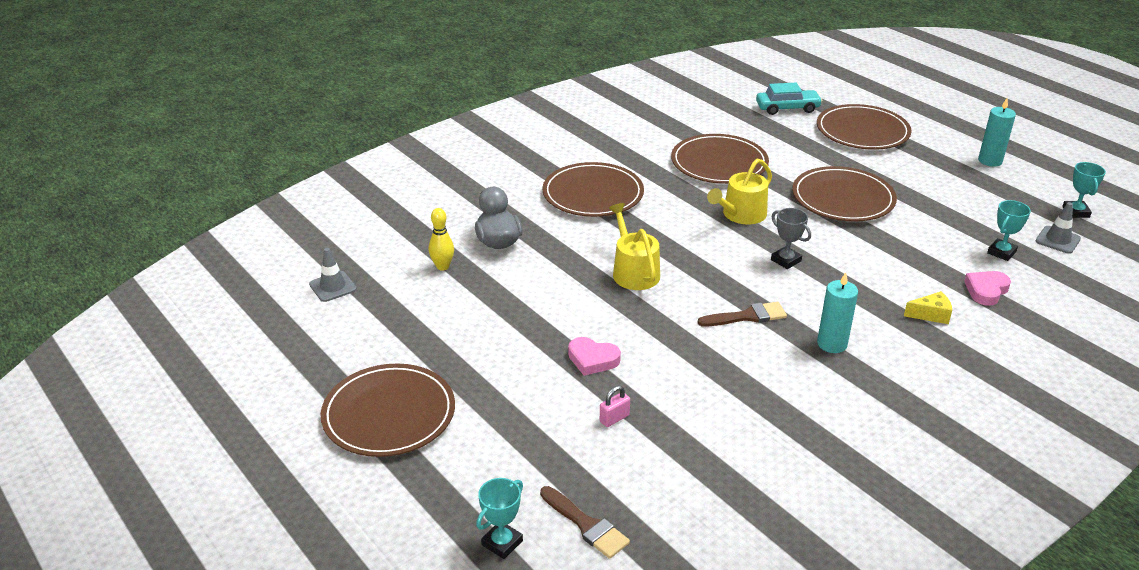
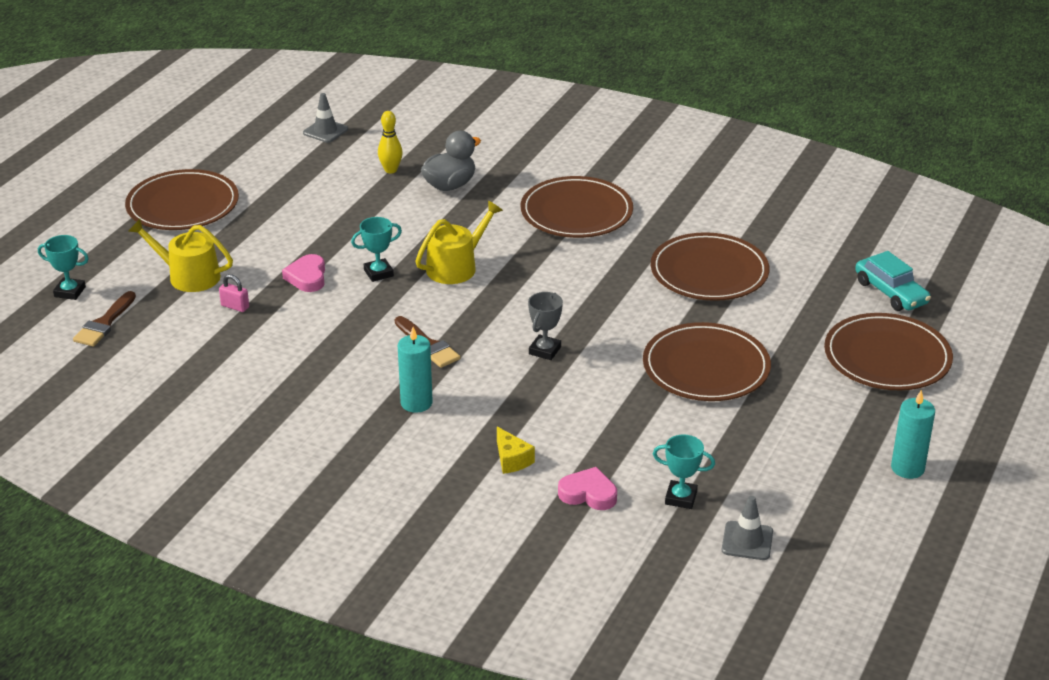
camera: 65 degrees right, 0 degrees up
yellow watering can [707,159,772,224] -> yellow watering can moved to [128,219,233,292]
turquoise trophy [1062,162,1106,218] -> turquoise trophy moved to [351,217,402,282]

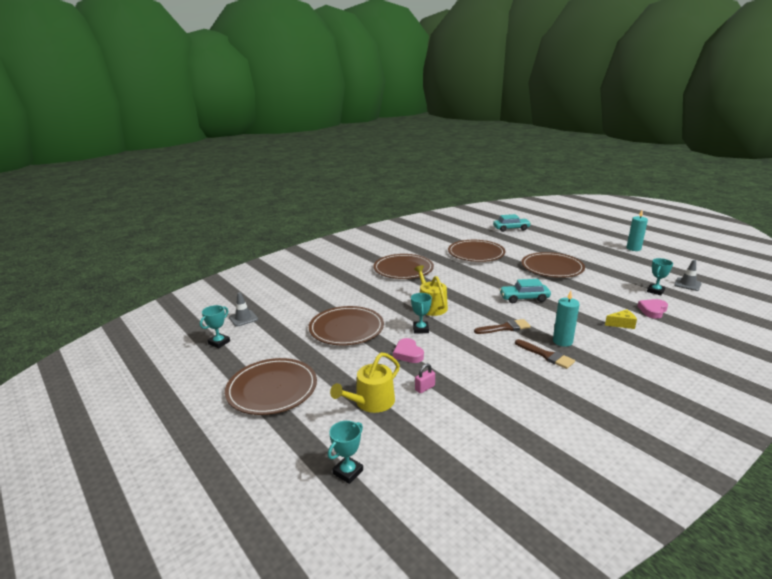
camera: 65 degrees left, 10 degrees down
brown brush [73,291,136,346] -> brown brush moved to [515,339,575,369]
pink heart [282,254,325,292] -> pink heart turned 45 degrees clockwise [393,338,424,363]
yellow bowling pin [378,111,403,173] -> none
grey duck [421,131,481,191] -> none
grey trophy [528,292,563,360] -> turquoise car [499,279,551,303]
brown plate [824,313,953,390] -> brown plate moved to [309,306,384,345]
none -> turquoise trophy [200,305,230,348]

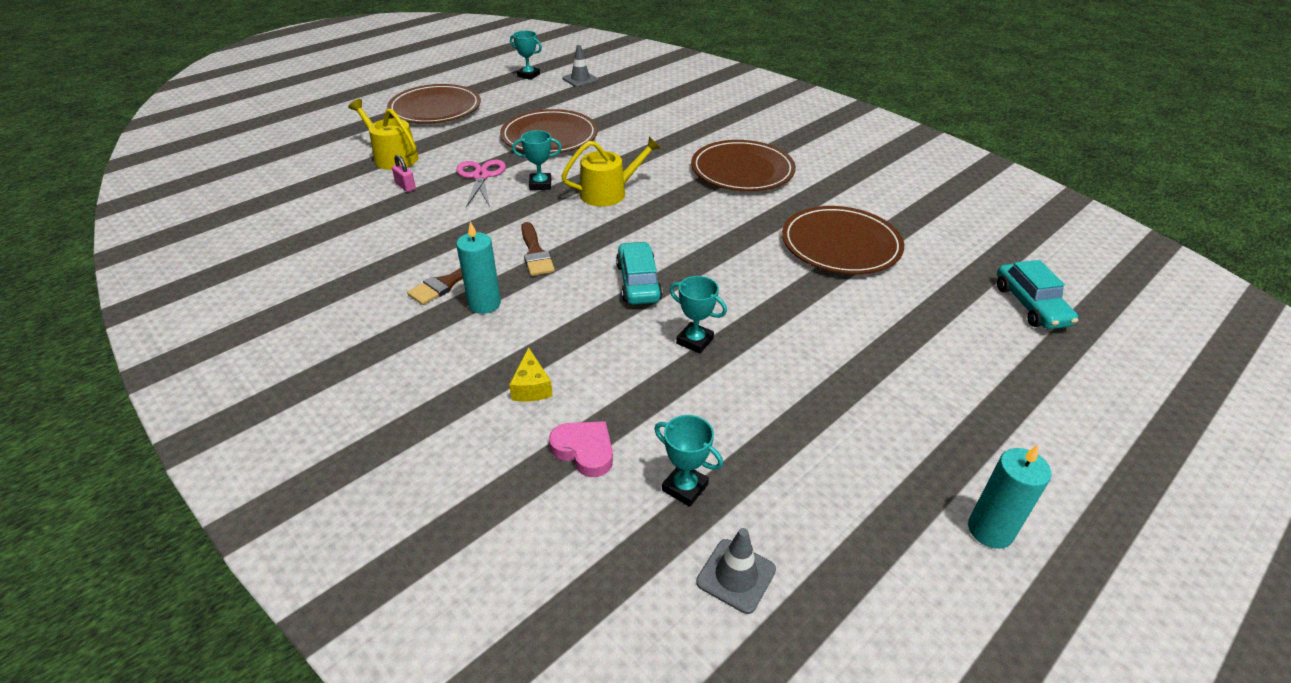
camera: 85 degrees right, 15 degrees up
turquoise trophy [328,421,363,484] -> turquoise trophy moved to [670,276,727,354]
pink heart [393,338,424,363] -> pink scissors [456,160,506,207]
brown plate [522,252,585,278] -> none

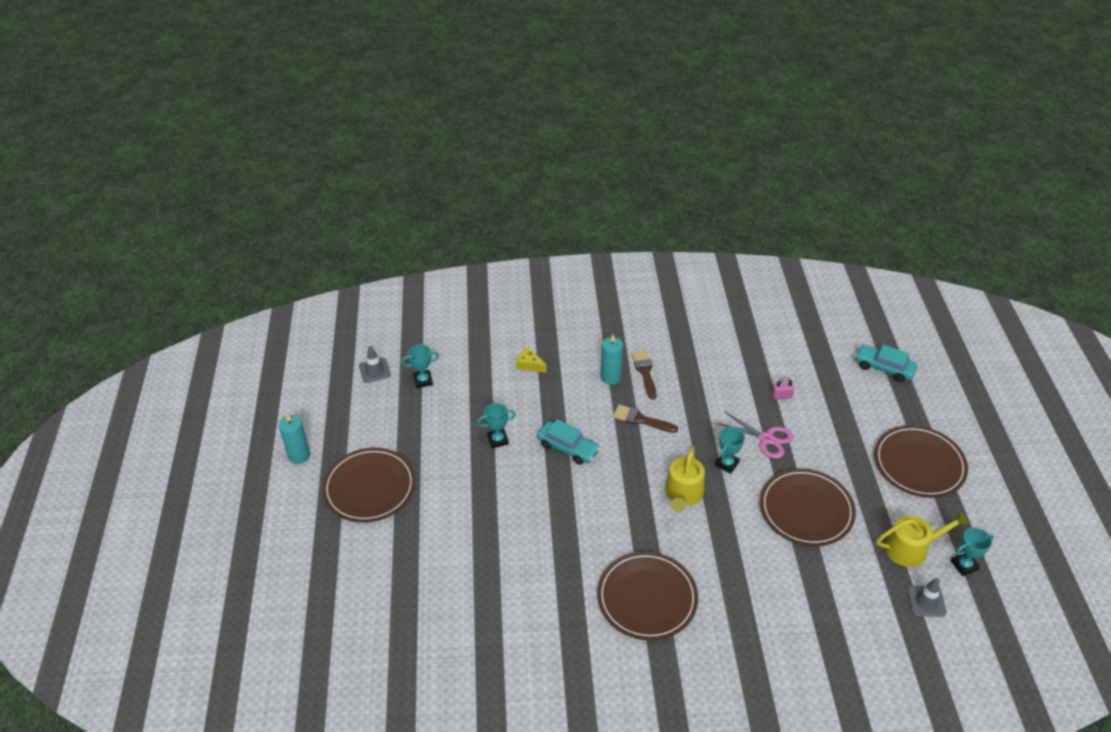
camera: 130 degrees right, 5 degrees up
yellow watering can [348,99,419,170] -> yellow watering can moved to [876,512,968,567]
pink heart [549,421,613,477] -> none
brown plate [782,206,904,274] -> brown plate moved to [322,447,416,523]
turquoise car [997,260,1078,329] -> turquoise car moved to [855,344,917,382]

